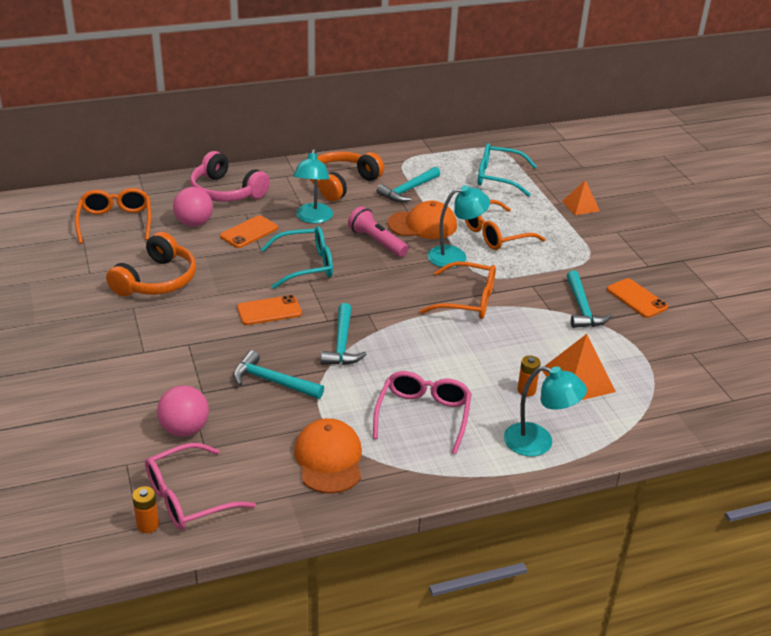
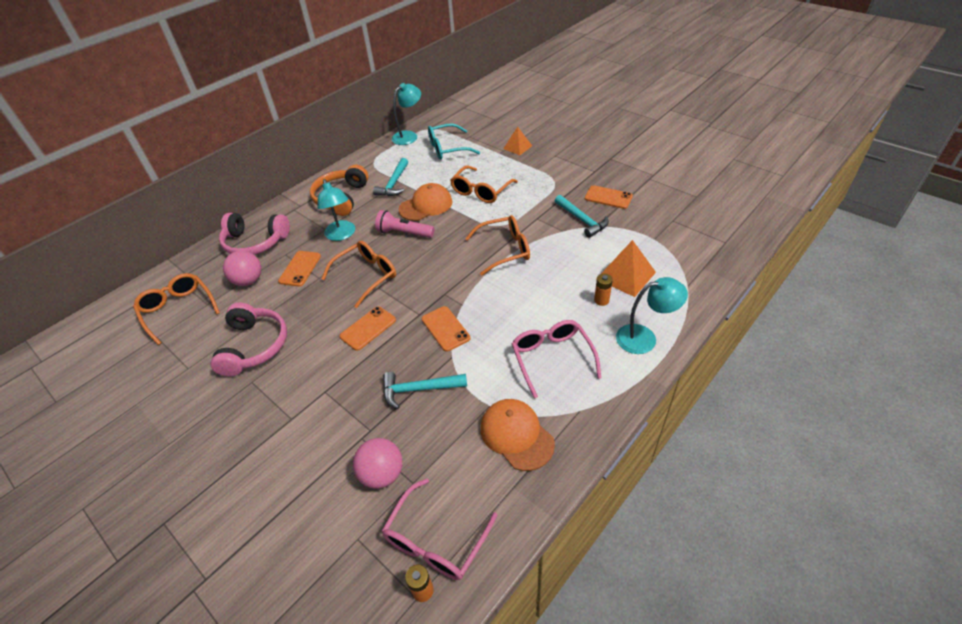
camera: 25 degrees left, 10 degrees up
orange headphones [106,232,196,296] -> pink headphones [211,303,287,377]
turquoise glasses [261,226,333,289] -> orange glasses [321,241,396,308]
turquoise hammer [321,303,367,365] -> orange phone [422,306,471,352]
turquoise lamp [427,185,490,268] -> turquoise lamp moved to [392,83,421,145]

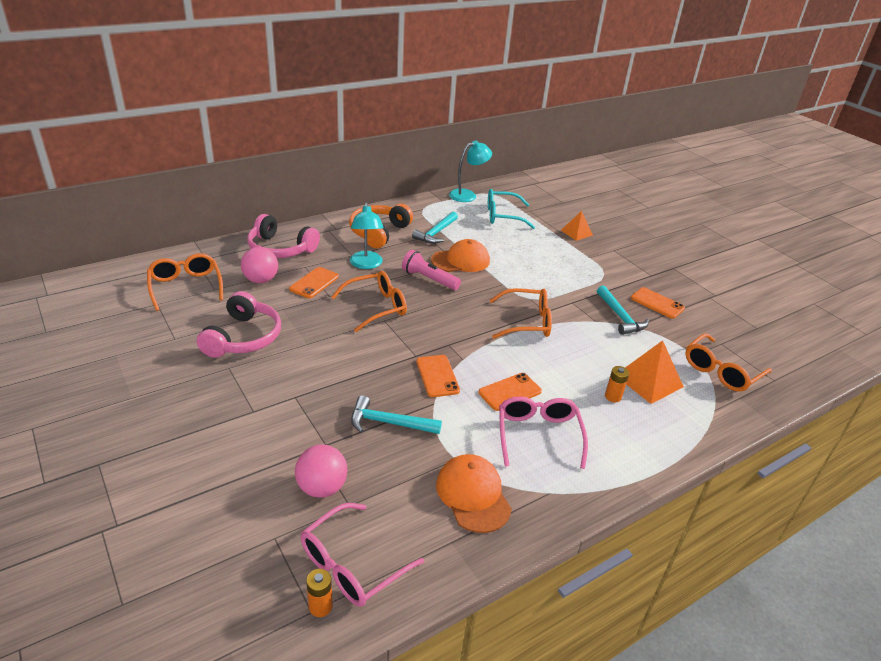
camera: 10 degrees right, 10 degrees down
orange phone [339,306,396,351] -> orange phone moved to [479,373,542,411]
orange glasses [450,166,518,203] -> orange glasses moved to [685,333,772,392]
turquoise lamp [616,277,688,354] -> none

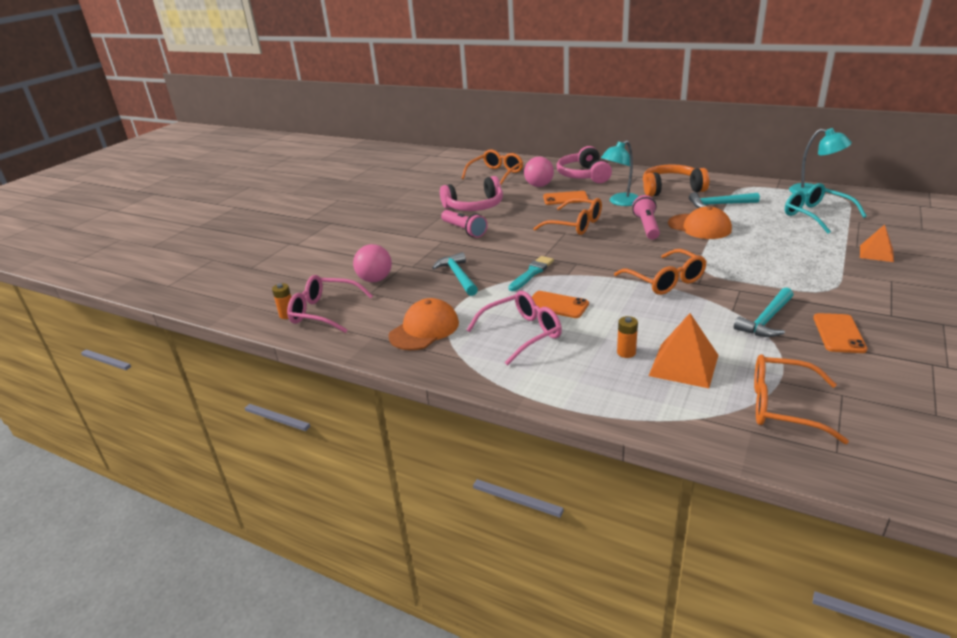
camera: 65 degrees right, 5 degrees down
orange phone [417,355,460,397] -> turquoise brush [509,256,554,291]
none -> pink flashlight [441,210,488,238]

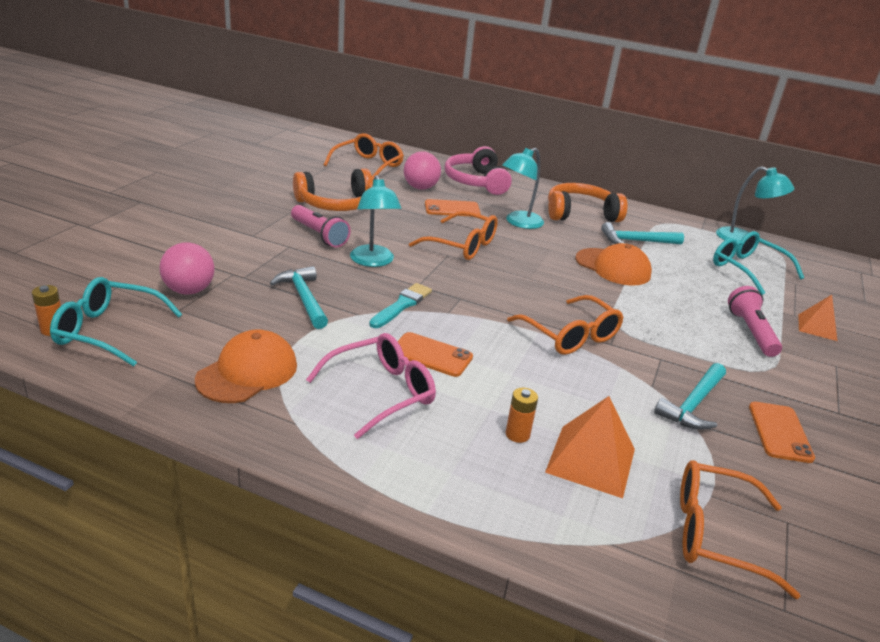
camera: 10 degrees left, 0 degrees up
pink glasses [287,275,373,333] -> turquoise glasses [50,277,182,367]
pink headphones [440,176,503,211] -> orange headphones [293,168,373,211]
pink flashlight [632,195,660,240] -> pink flashlight moved to [728,286,782,357]
none -> turquoise lamp [350,175,401,267]

